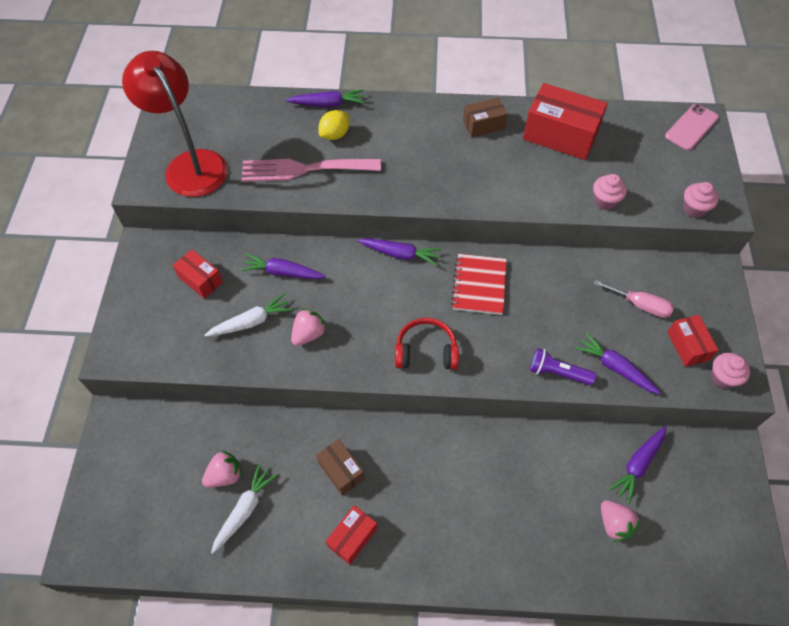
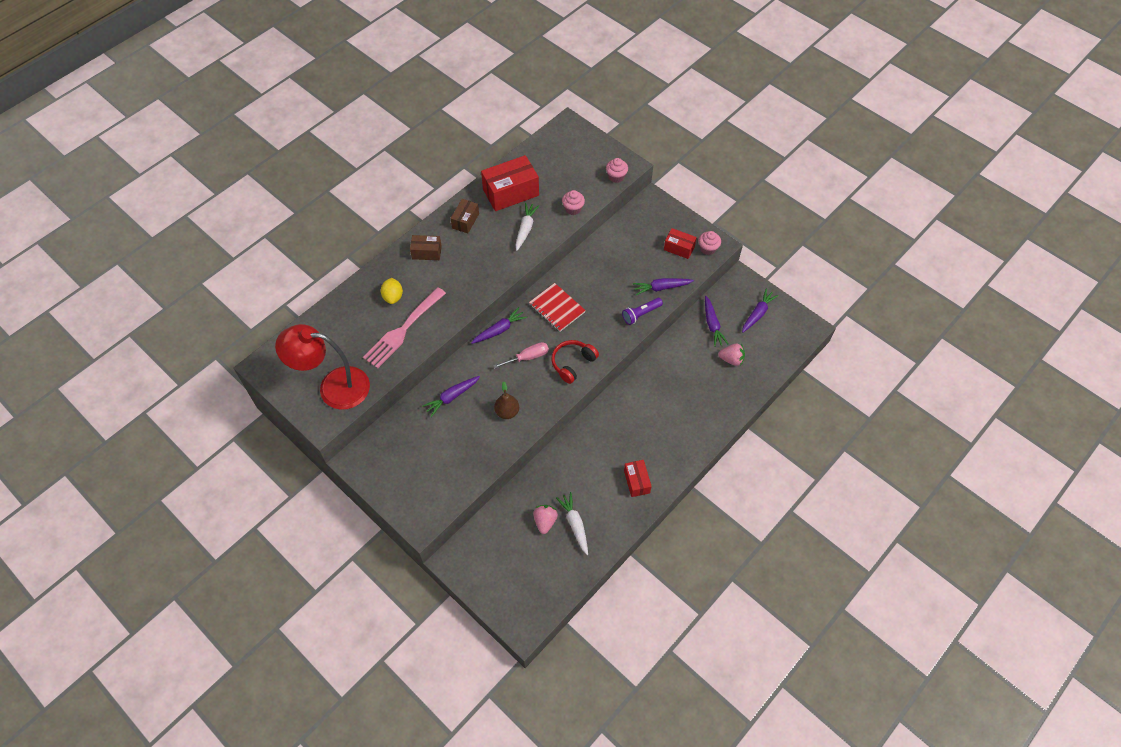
camera: 50 degrees left, 0 degrees up
red box [173,249,223,299] -> none
white carrot [205,293,292,337] -> white carrot moved to [516,203,539,251]
purple carrot [286,89,365,107] -> purple carrot moved to [742,289,779,333]
pink strawberry [291,308,327,346] -> brown pear [494,382,519,419]
brown box [316,439,365,496] -> brown box moved to [410,235,442,260]
pink screwdriver [594,280,674,318] -> pink screwdriver moved to [493,342,549,369]
pink phone [665,104,719,150] -> none

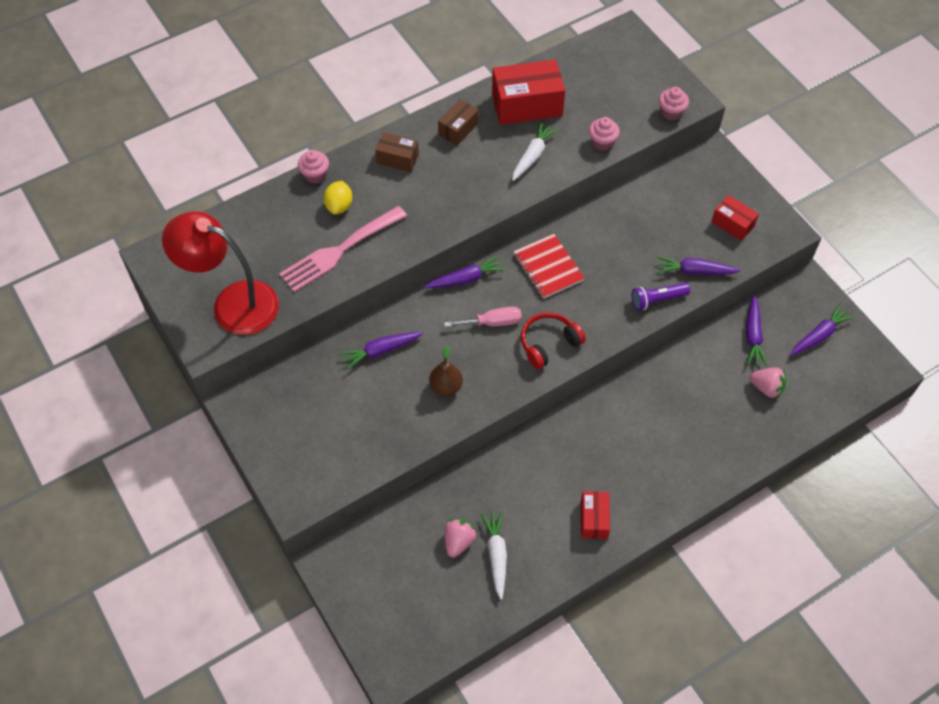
camera: 15 degrees right, 0 degrees up
pink cupcake [699,231,721,255] -> pink cupcake moved to [298,150,329,184]

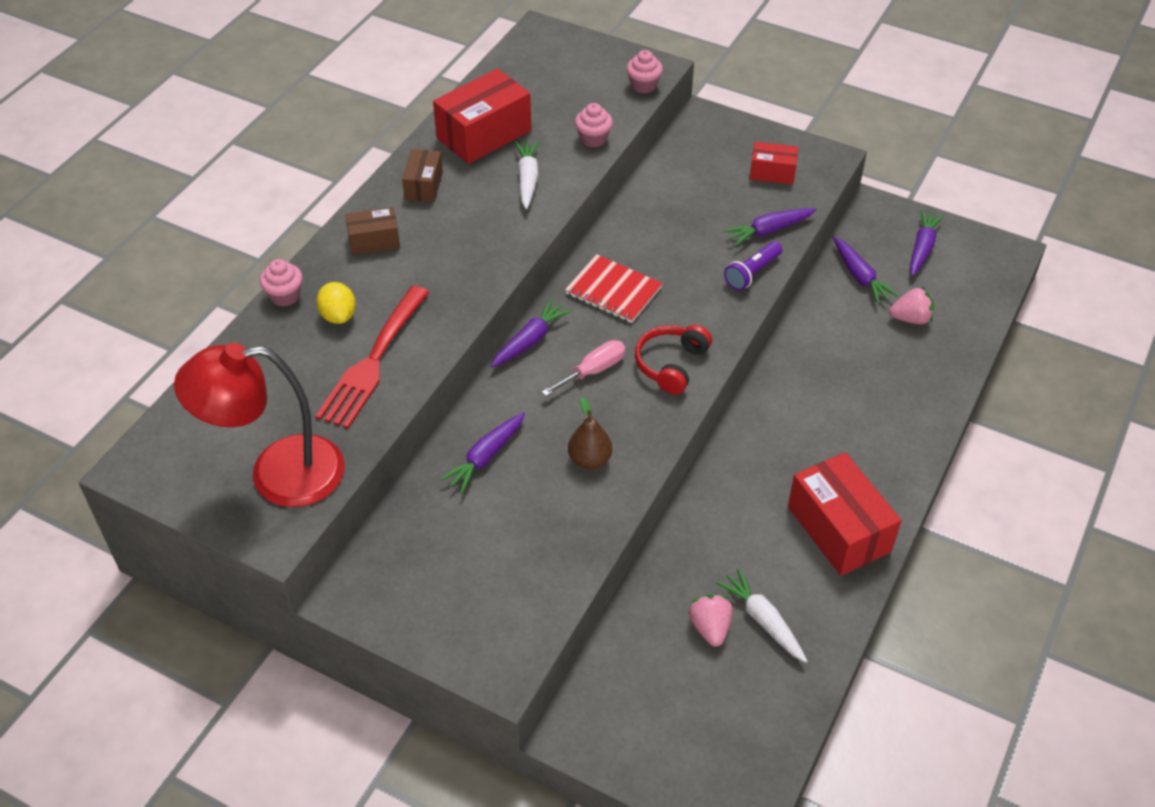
camera: 30 degrees left, 10 degrees down
pink fork [279,206,407,292] -> red fork [315,286,429,429]
red box [581,491,610,539] -> red box [788,452,902,576], size x1.81

